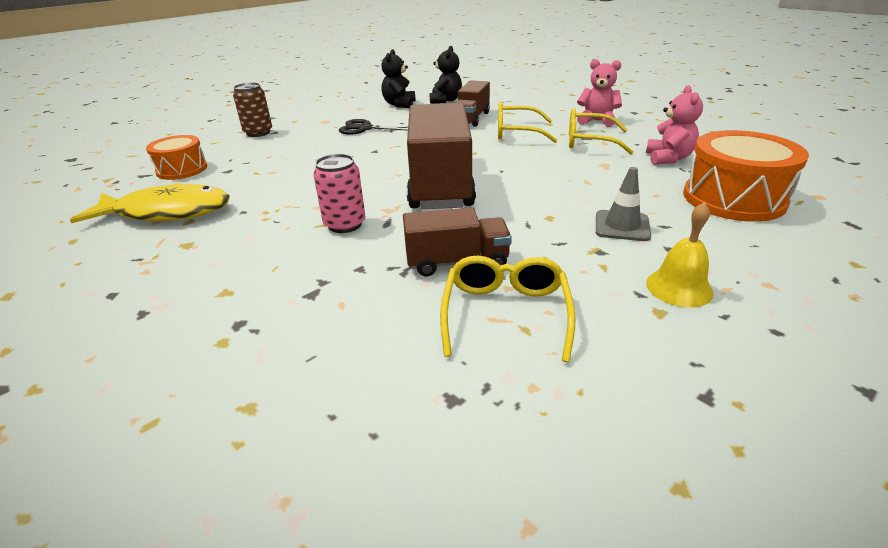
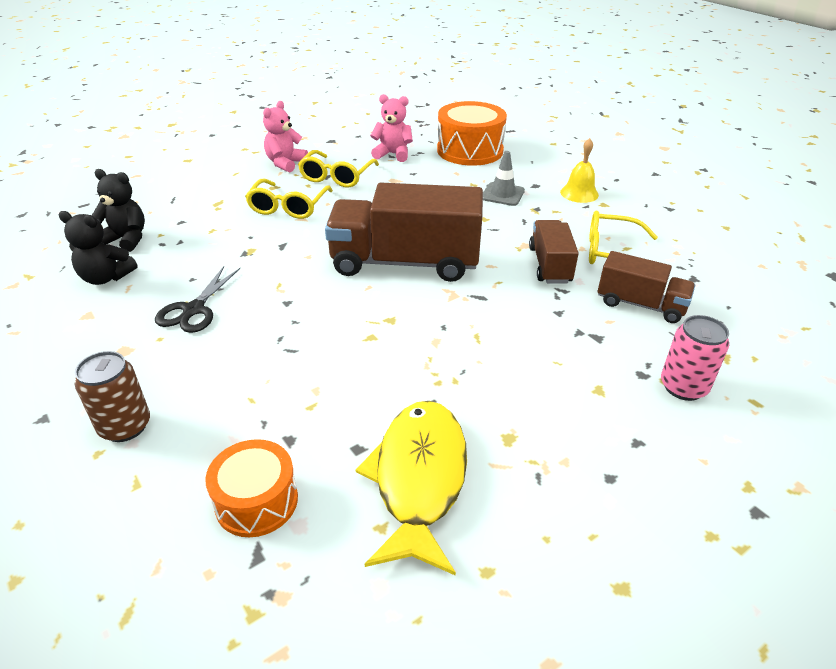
camera: 85 degrees left, 5 degrees up
pink can [313,154,365,233] -> pink can moved to [661,315,729,401]
brown truck [455,80,490,127] -> brown truck moved to [598,251,695,323]

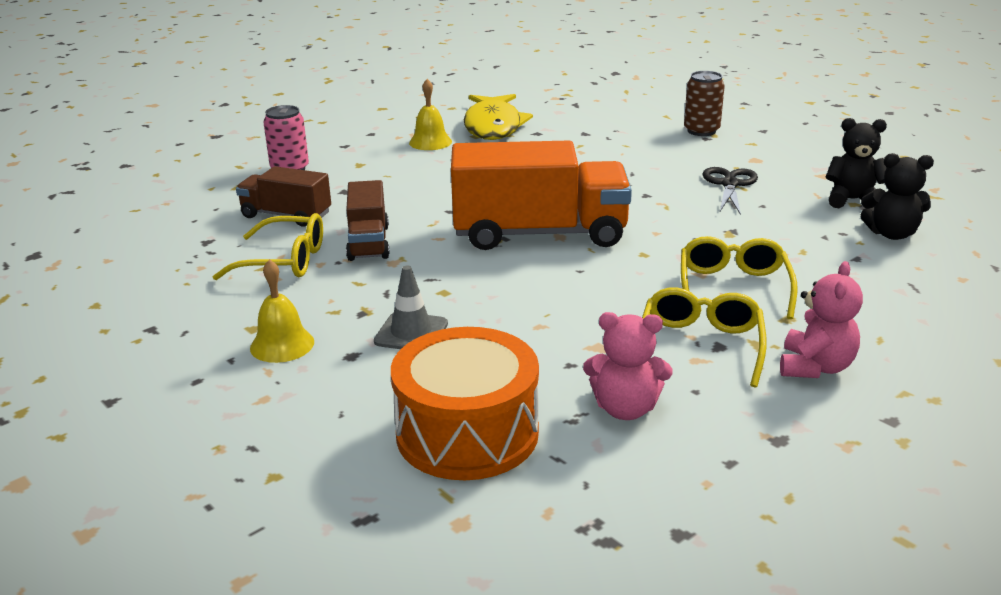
camera: 175 degrees right, 10 degrees down
orange drum [205,439,298,537] -> none
brown truck [325,183,483,282] -> orange truck [451,141,632,250]
none -> yellow bell [409,79,452,150]

